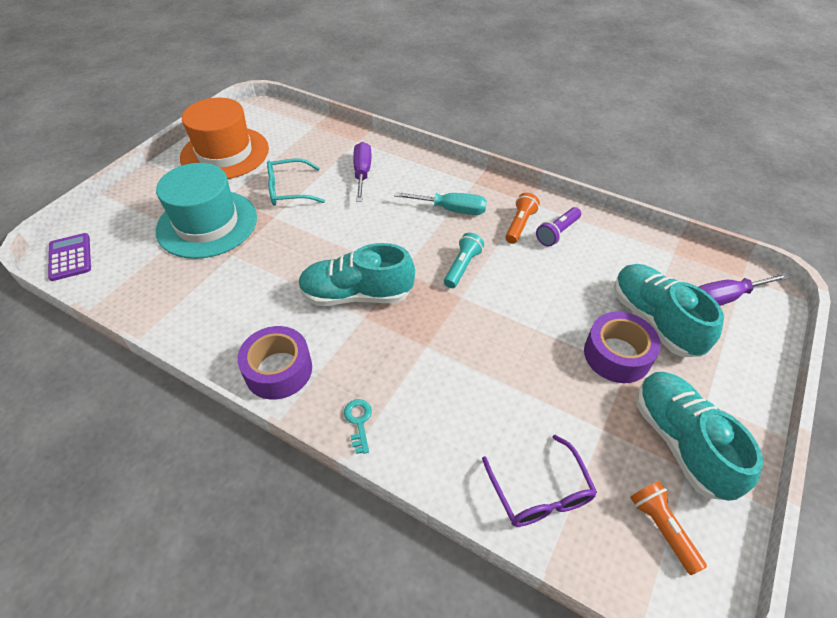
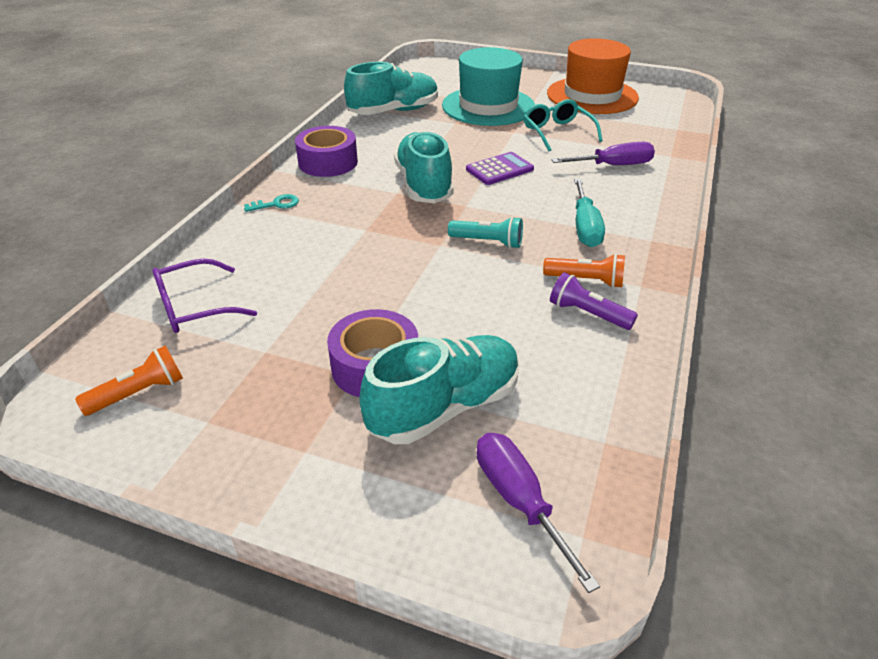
camera: 80 degrees right, 10 degrees down
purple calculator [48,233,91,281] -> purple calculator moved to [466,152,534,185]
turquoise shoe [636,372,763,501] -> turquoise shoe moved to [344,62,438,115]

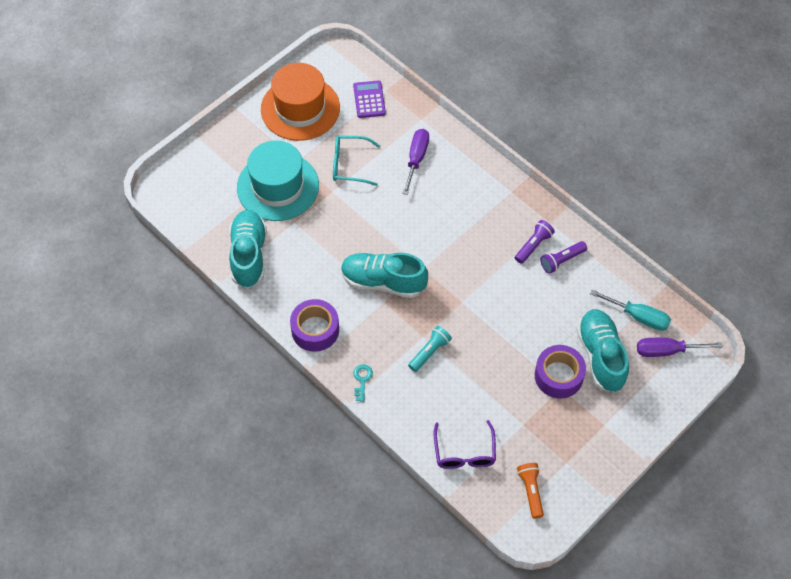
camera: 65 degrees left, 20 degrees up
turquoise flashlight [448,216,523,249] -> turquoise flashlight moved to [408,326,452,372]
purple calculator [466,152,534,185] -> purple calculator moved to [353,80,386,118]
orange flashlight [543,254,625,288] -> purple flashlight [515,220,555,264]
turquoise screwdriver [574,179,605,247] -> turquoise screwdriver moved to [590,290,671,331]

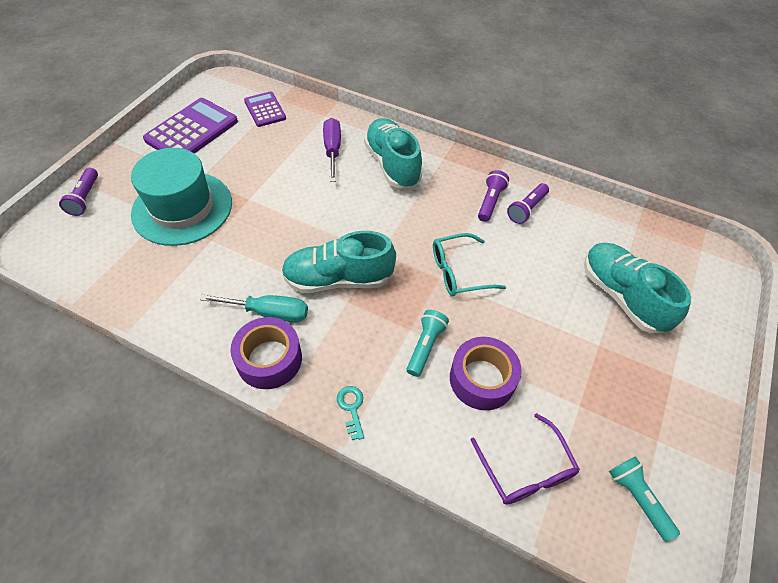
camera: 20 degrees left, 5 degrees down
turquoise shoe [229,210,267,288] -> turquoise shoe moved to [364,118,422,189]
orange hat [261,63,340,141] -> purple calculator [143,98,238,154]
turquoise glasses [333,136,381,186] -> turquoise glasses moved to [433,233,506,296]
orange flashlight [517,463,544,519] -> turquoise flashlight [609,456,680,542]
purple tape [535,345,586,398] -> purple tape moved to [450,337,522,410]
turquoise screwdriver [590,290,671,331] -> turquoise screwdriver moved to [200,294,308,323]
purple screwdriver [637,338,723,357] -> none
none -> purple flashlight [59,168,98,216]

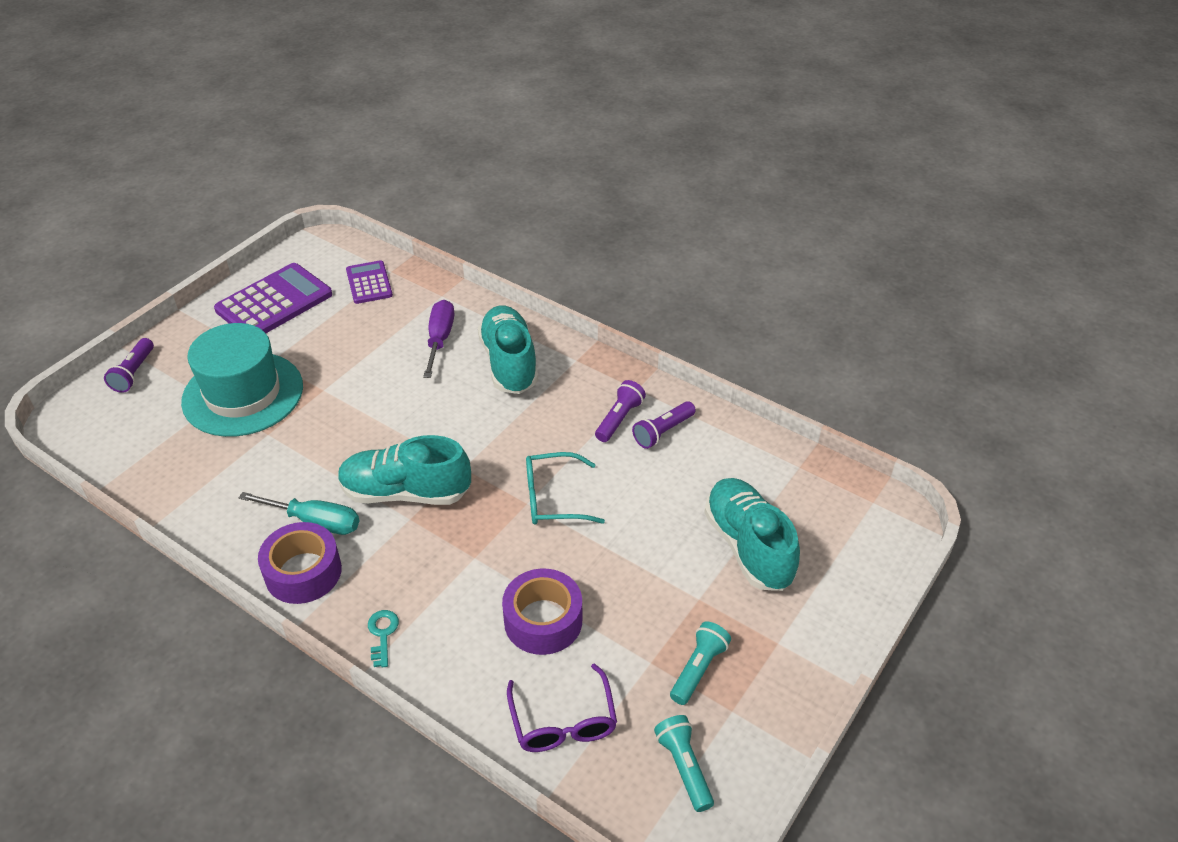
camera: 10 degrees right, 10 degrees down
turquoise flashlight [407,310,449,377] -> turquoise flashlight moved to [670,621,731,705]

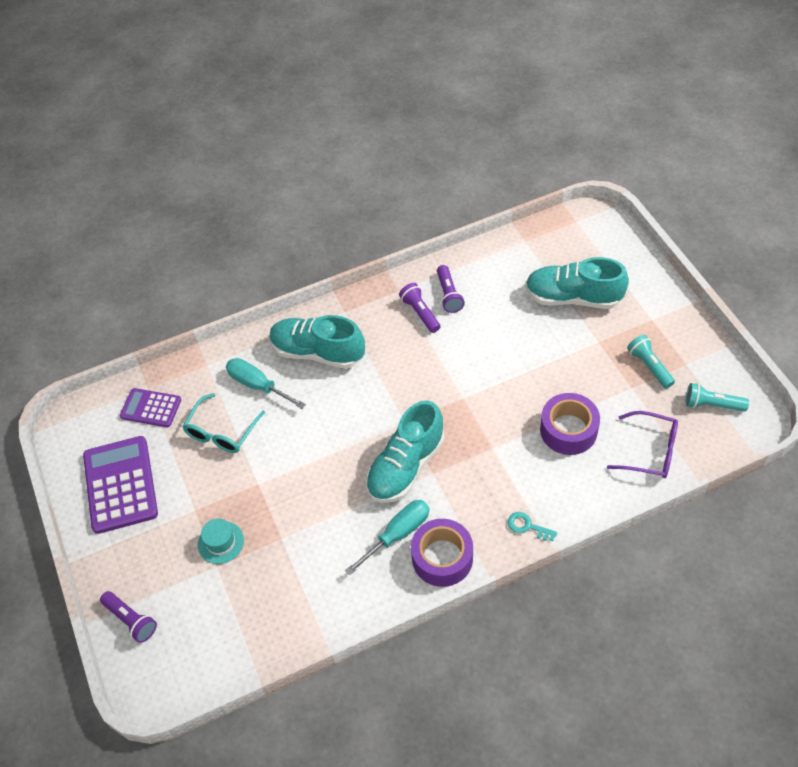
camera: 55 degrees left, 10 degrees up
turquoise hat [181,323,303,437] -> turquoise hat [198,518,244,564], size x0.43
purple screwdriver [423,300,454,378] -> turquoise screwdriver [226,358,306,409]
turquoise glasses [526,452,605,525] -> turquoise glasses moved to [182,393,265,453]

